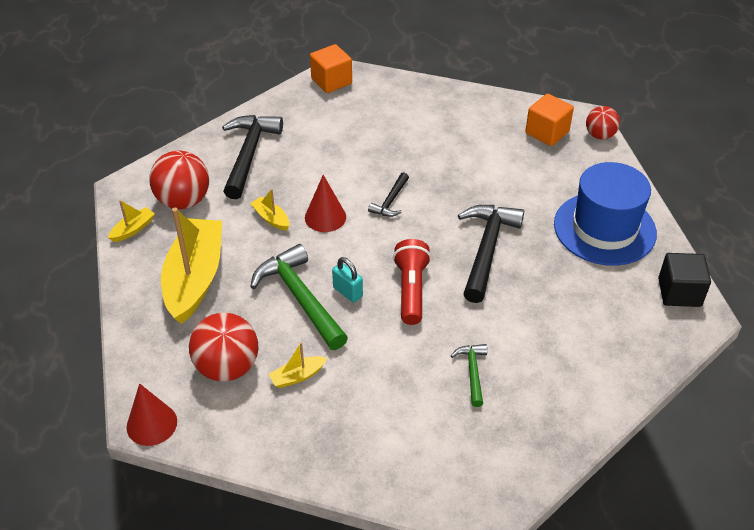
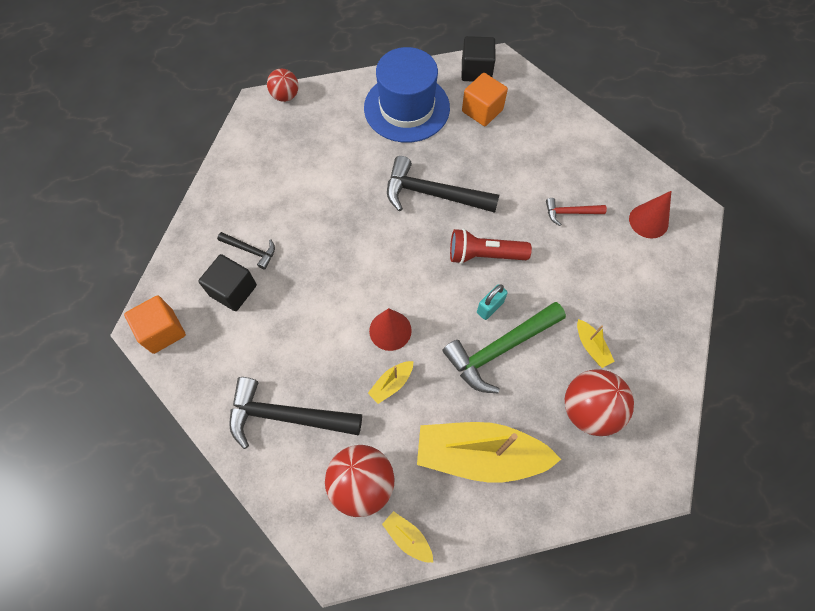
camera: 90 degrees left, 20 degrees up
red cone [127,383,177,446] -> red cone moved to [629,191,671,238]
black hammer [368,172,409,217] -> black hammer moved to [217,232,275,270]
green hammer [451,344,487,407] -> red hammer [546,198,607,226]
orange cube [525,94,574,146] -> orange cube moved to [462,73,508,126]
none -> black cube [198,254,257,311]

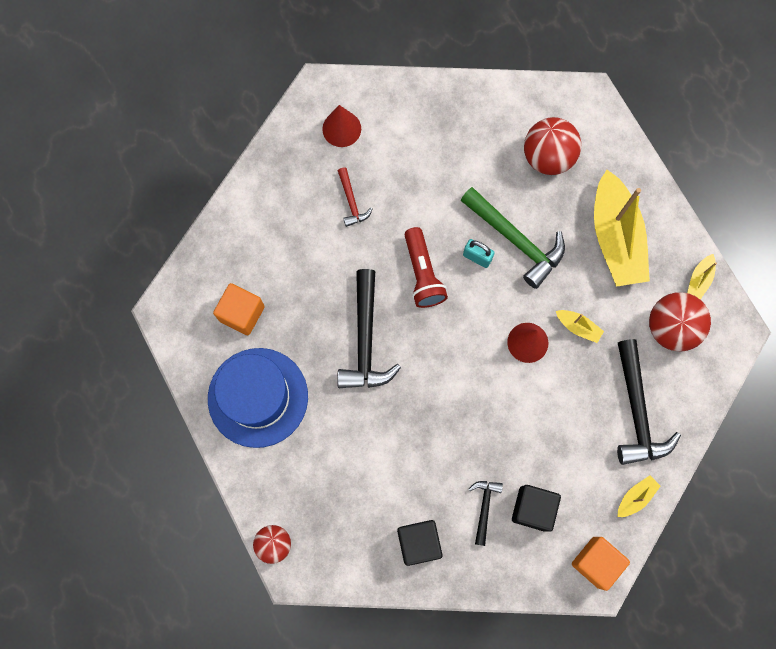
camera: 105 degrees left, 10 degrees up
black cube [462,36,495,81] -> black cube moved to [397,520,443,566]
yellow boat [577,319,615,368] -> yellow boat moved to [618,475,661,517]

